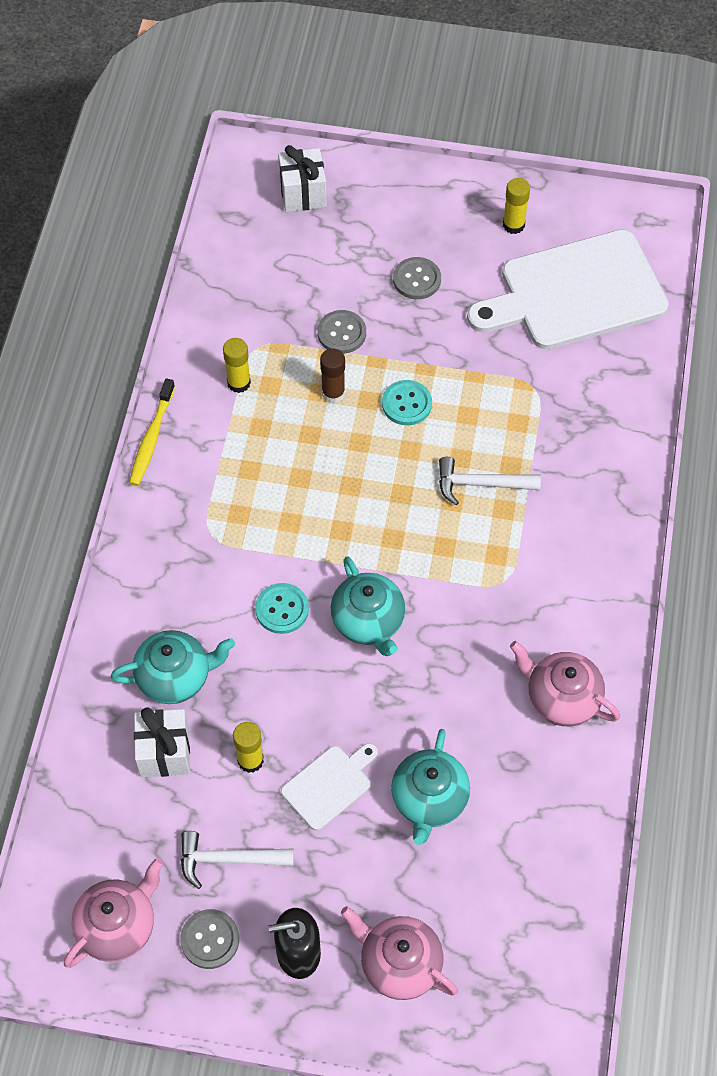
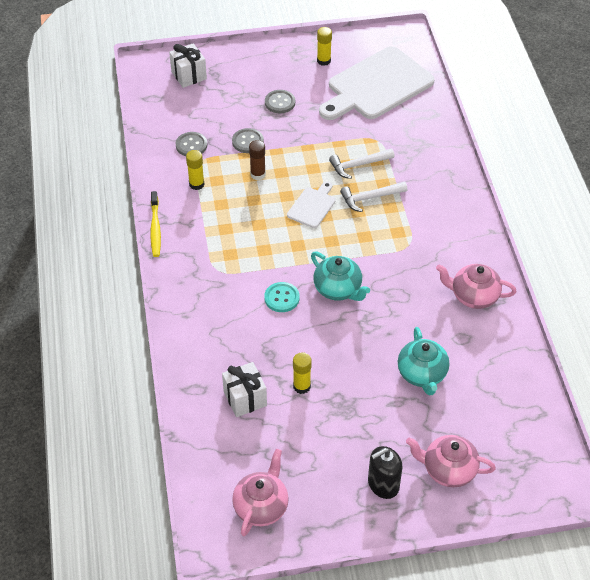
camera: 20 degrees left, 10 degrees down
turquoise teapot [111,630,235,704] -> none
grey button [180,909,239,969] -> grey button moved to [176,132,207,156]
white hammer [181,831,294,889] -> white hammer moved to [329,148,395,179]
white cutting board [281,743,378,831] -> white cutting board moved to [287,181,336,228]
turquoise button [382,380,432,425] -> none

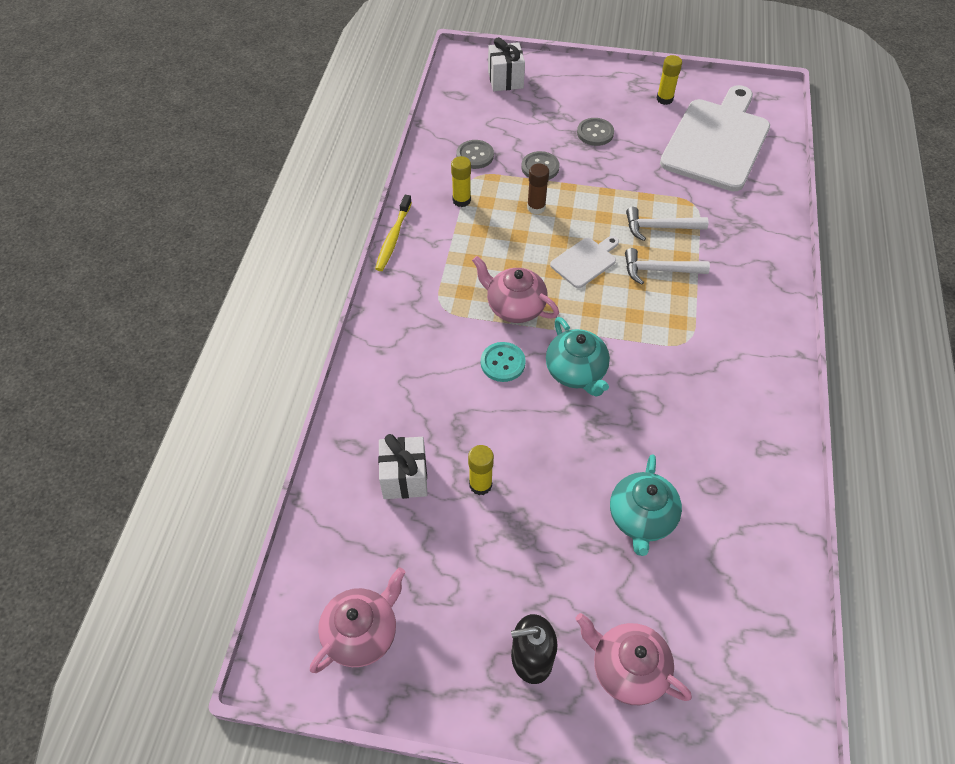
camera: 20 degrees right, 5 degrees up
white cutting board [319,46,435,120] -> white cutting board turned 135 degrees clockwise [660,85,770,192]
pink teapot [436,264,517,309] -> pink teapot moved to [472,256,559,323]

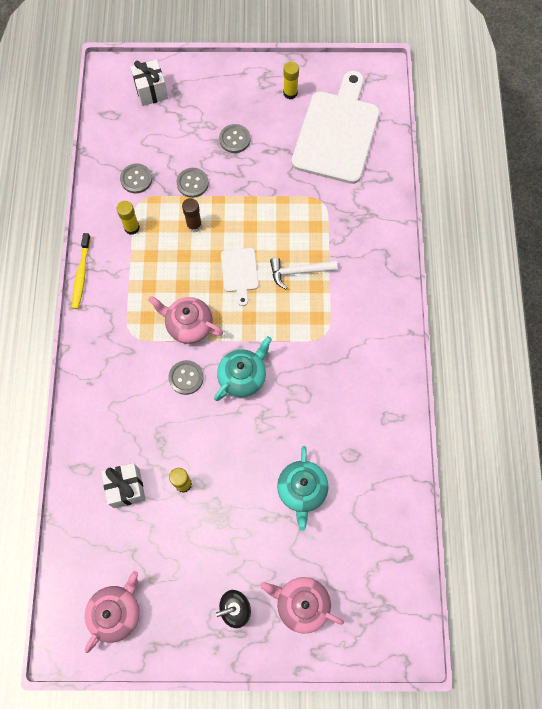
camera: 10 degrees left, 15 degrees up
turquoise button [481,342,526,382] -> grey button [168,360,204,395]
turquoise teapot [546,317,610,397] -> turquoise teapot turned 105 degrees counterclockwise [214,336,272,401]
white cutting board [550,236,619,288] -> white cutting board turned 135 degrees clockwise [221,248,259,306]
white hammer [626,207,708,241] -> none

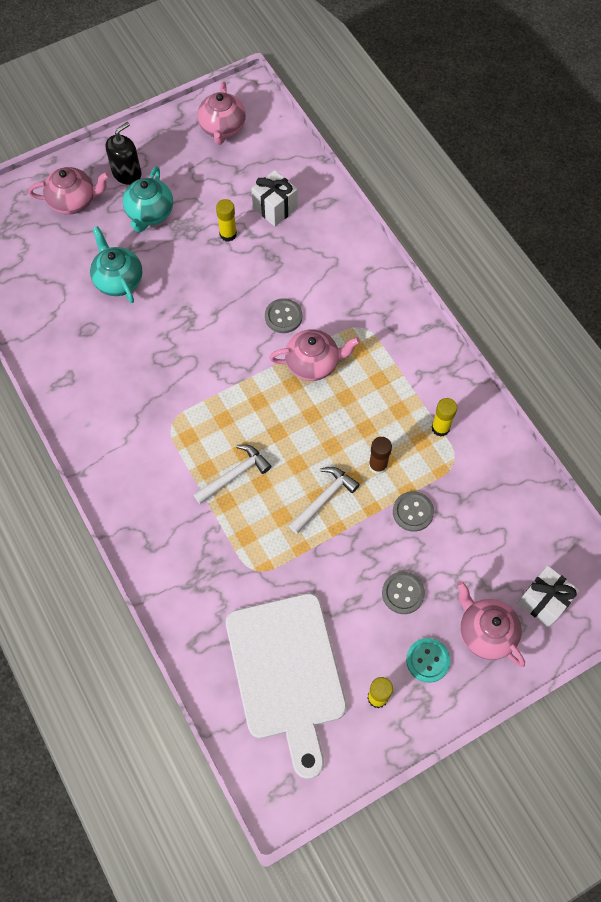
camera: 150 degrees right, 5 degrees down
yellow toothbrush [72,233,91,309] -> none
grey button [120,164,152,193] -> none
turquoise teapot [214,336,272,401] -> turquoise teapot moved to [123,166,173,233]
white cutting board [221,248,259,306] -> none
none -> white hammer [288,467,360,534]
none -> turquoise button [406,638,450,683]
none -> pink teapot [457,581,525,667]

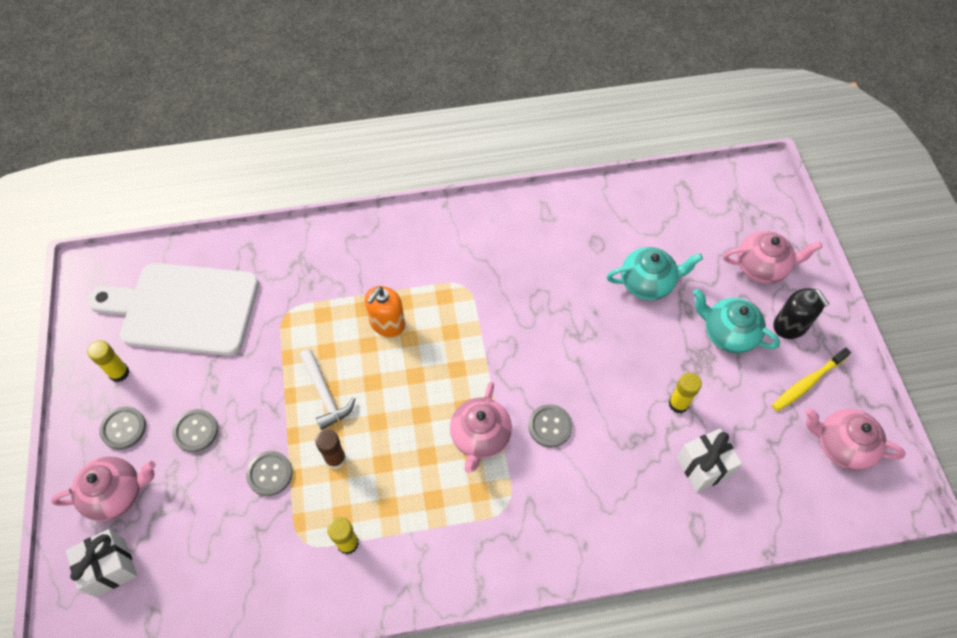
camera: 110 degrees right, 5 degrees down
pink teapot [28,167,110,214] -> pink teapot turned 105 degrees counterclockwise [723,231,822,284]
white hammer [193,445,271,504] -> orange soap dispenser [365,286,405,337]
turquoise button [406,638,450,683] -> grey button [99,407,146,450]
none -> yellow toothbrush [772,348,851,411]

